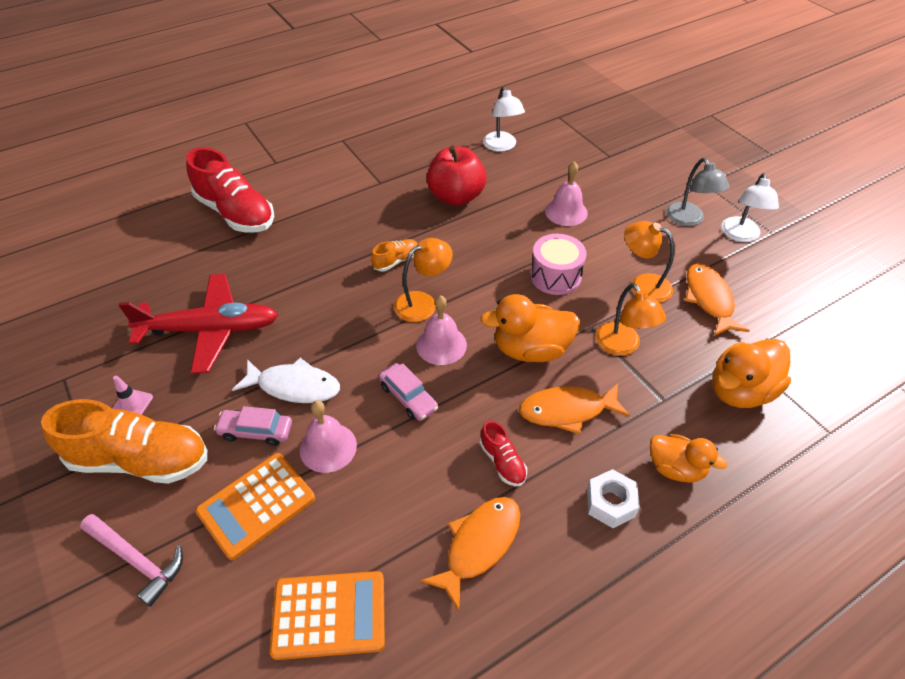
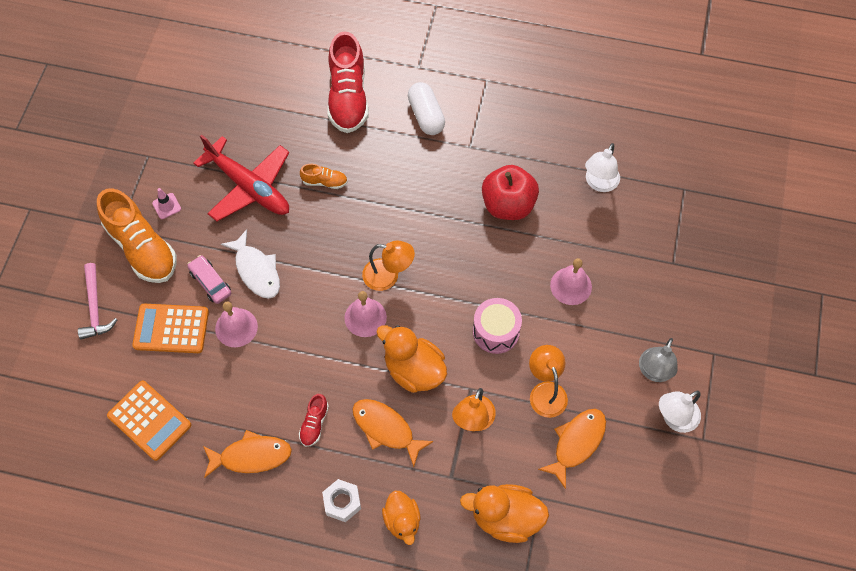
camera: 45 degrees right, 15 degrees up
orange shoe [371,239,418,272] -> orange shoe moved to [300,164,348,189]
pink car [379,363,438,421] -> none
none -> white capsule [408,82,445,135]

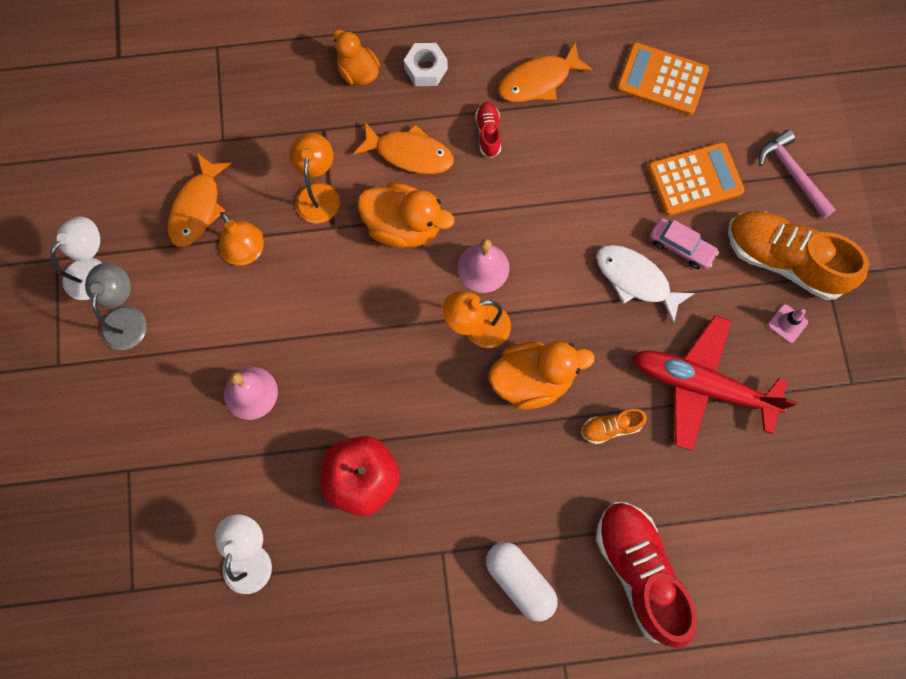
camera: 160 degrees right, 10 degrees up
pink bell [215,301,258,347] -> none
orange duck [460,484,549,543] -> orange duck moved to [489,341,595,410]
pink drum [473,298,522,354] -> none

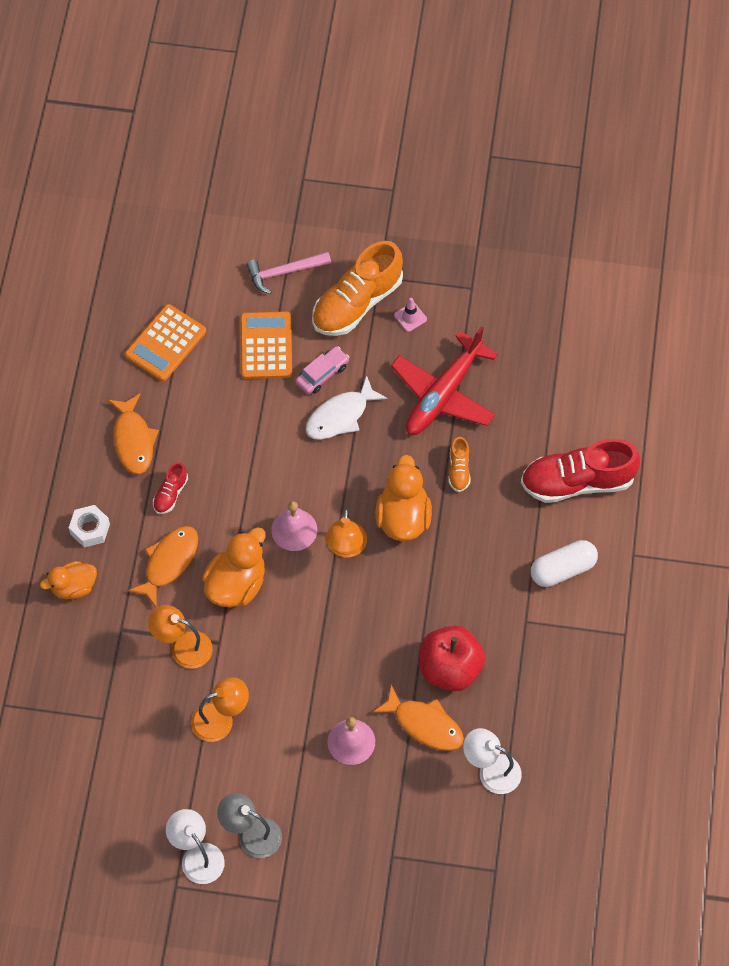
camera: 75 degrees left, 10 degrees down
orange fish [168,153,232,247] -> orange fish moved to [373,684,464,751]
red shoe [475,102,501,158] -> red shoe turned 75 degrees counterclockwise [153,462,188,514]

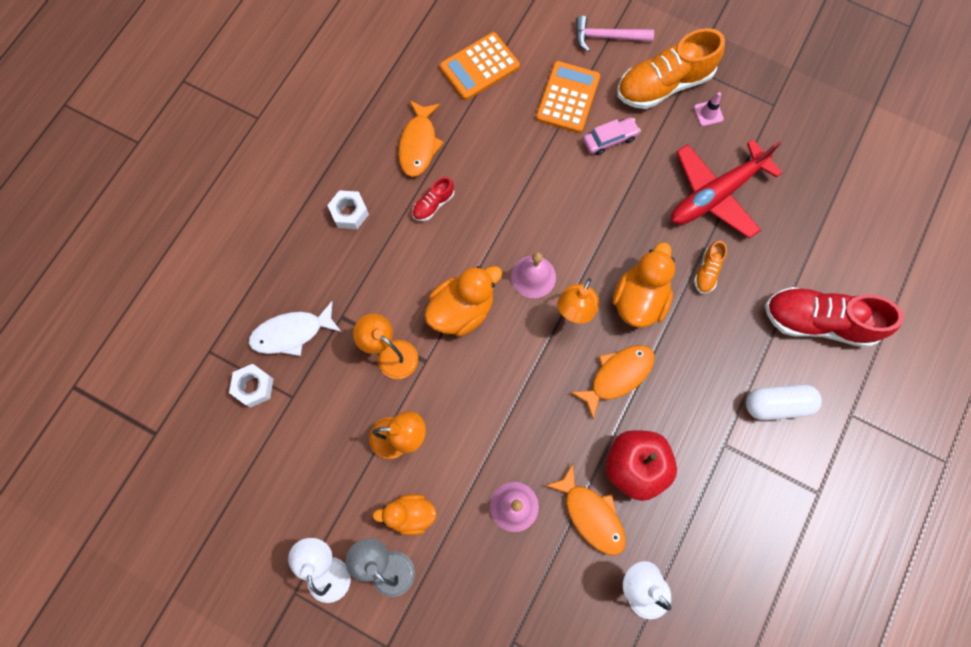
camera: 20 degrees right, 10 degrees up
orange duck [40,561,97,599] -> orange duck moved to [372,494,437,535]
orange fish [128,526,198,607] -> orange fish moved to [570,345,655,419]
white fish [306,376,387,440] -> white fish moved to [249,301,341,356]
none -> white nut [229,364,273,408]

